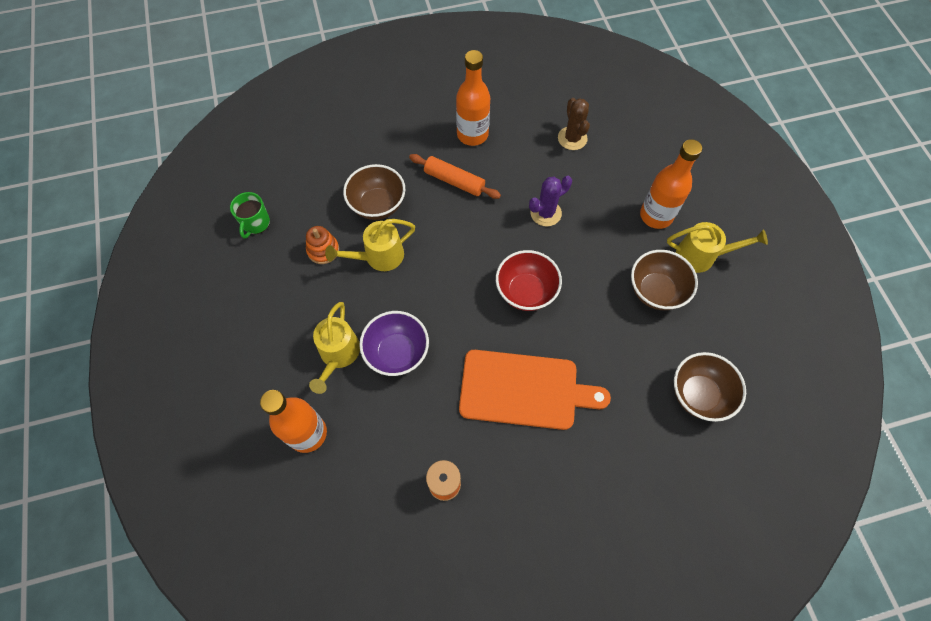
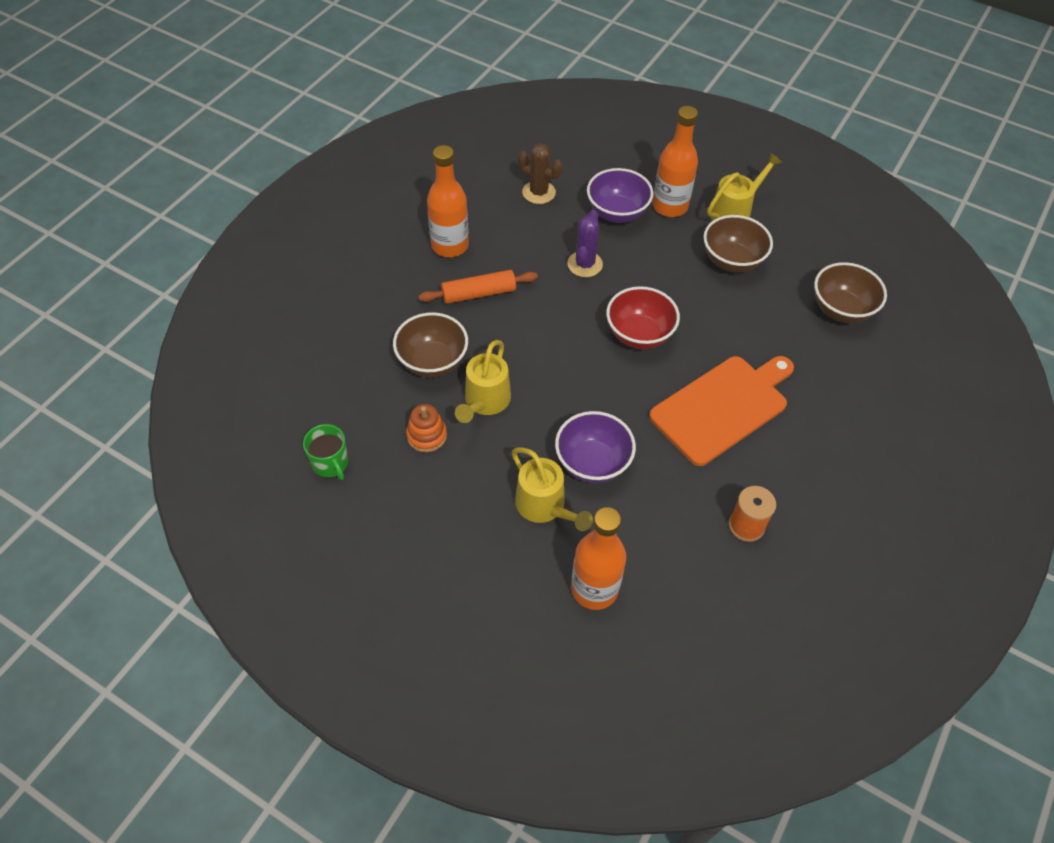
camera: 45 degrees left, 10 degrees down
none -> purple bowl [587,168,653,223]

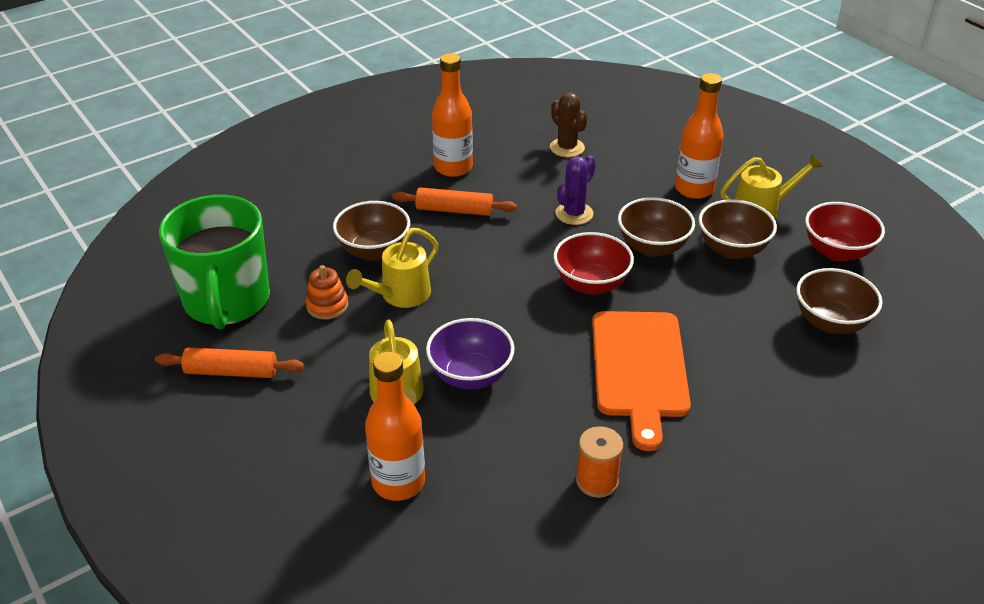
camera: 25 degrees right, 15 degrees down
green mug [303,424,348,480] -> green mug [159,195,270,329], size x2.34
purple bowl [587,168,653,223] -> none
orange cutting board [649,356,794,466] -> orange cutting board turned 105 degrees clockwise [592,311,691,451]
none -> orange rolling pin [155,347,304,378]
none -> brown bowl [618,197,695,257]
none -> red bowl [805,202,885,262]

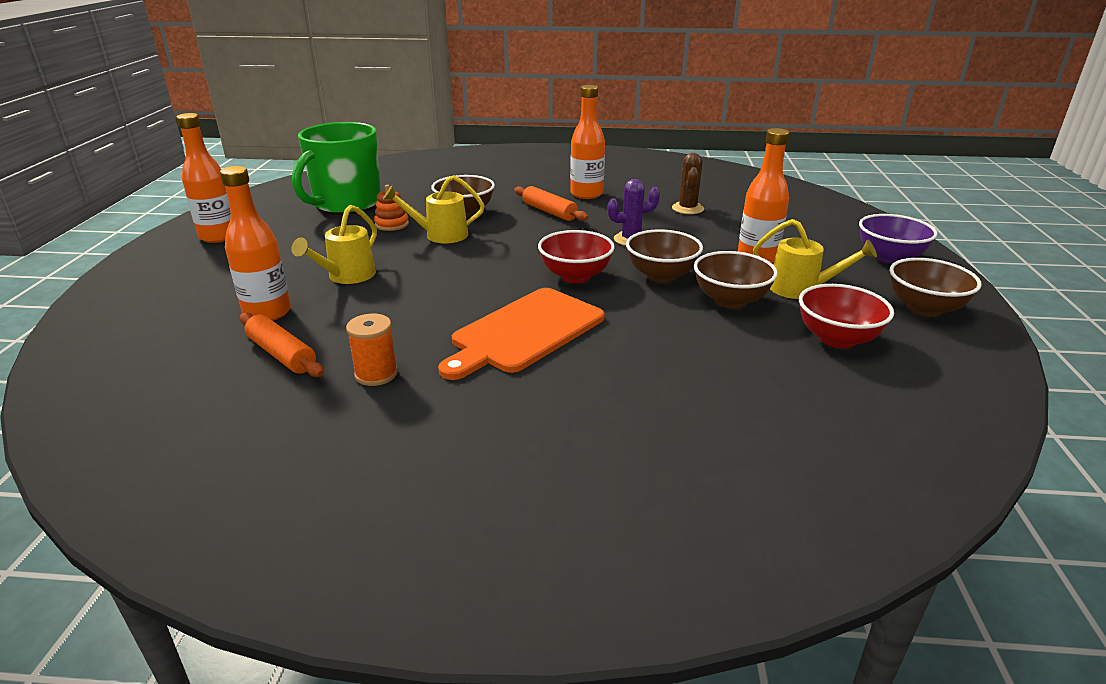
camera: 40 degrees right, 10 degrees down
orange rolling pin [155,347,304,378] -> orange rolling pin moved to [240,313,324,377]
purple bowl [426,318,515,390] -> purple bowl moved to [859,214,938,264]
brown bowl [796,268,883,334] -> brown bowl moved to [890,258,982,317]
none -> orange bottle [176,113,231,243]

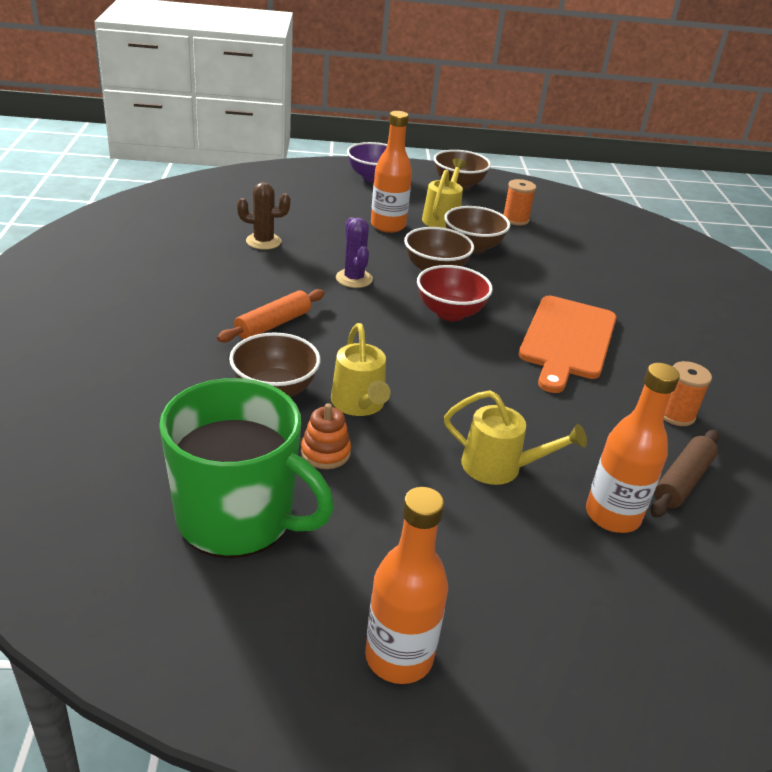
camera: 100 degrees left, 5 degrees up
orange rolling pin [240,313,324,377] -> brown rolling pin [650,430,719,518]
orange cutting board [438,288,605,380] -> orange cutting board turned 75 degrees clockwise [519,296,617,393]
orange bottle [570,85,605,199] -> none
red bowl [799,284,894,348] -> orange spool [503,179,536,226]

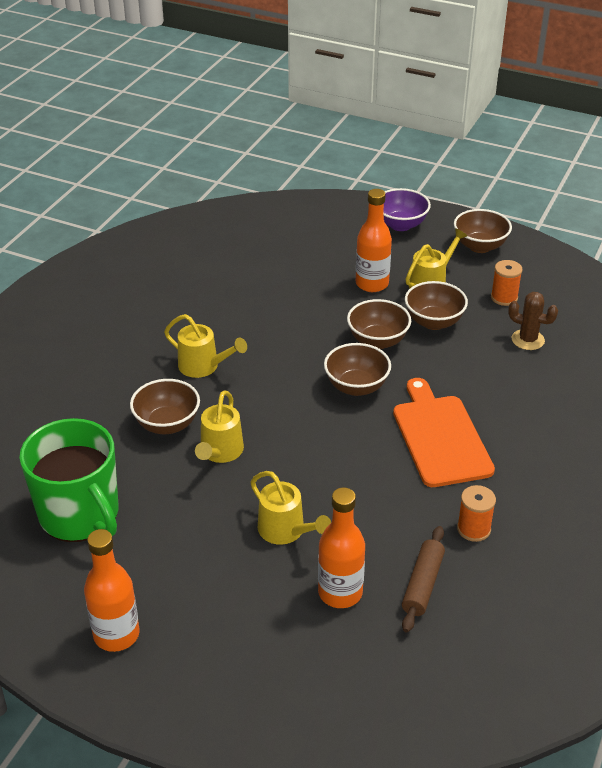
camera: 30 degrees right, 5 degrees up
orange rolling pin [217,289,325,342] -> yellow watering can [164,314,247,378]
brown cactus [237,182,290,250] -> brown cactus moved to [508,292,558,350]
orange stacking toy [301,403,351,469] -> none
purple cactus [336,217,373,288] -> none
red bowl [417,265,493,321] -> brown bowl [324,343,391,396]
orange cutting board [519,296,617,393] -> orange cutting board turned 120 degrees clockwise [393,378,495,487]
brown rolling pin [650,430,719,518] -> brown rolling pin turned 45 degrees counterclockwise [402,526,445,632]

